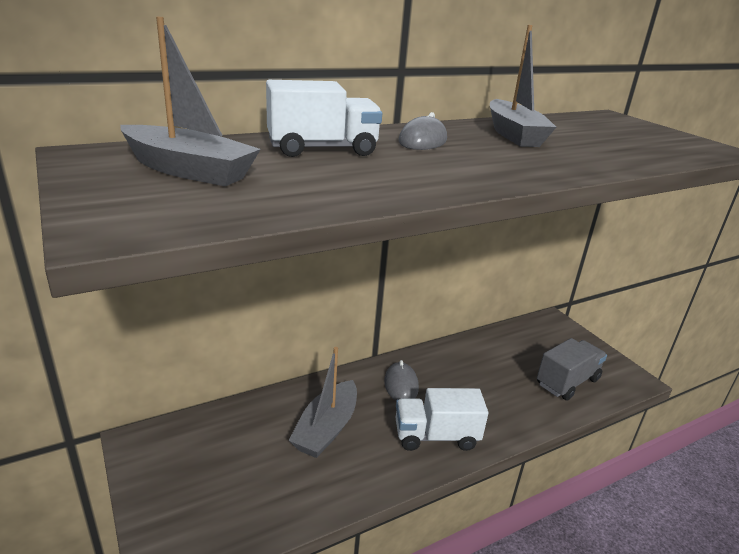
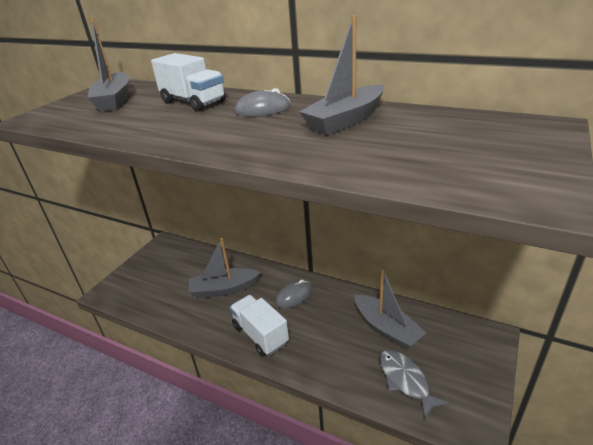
camera: 60 degrees right, 5 degrees up
grey truck [537,338,607,401] -> grey fish [380,350,449,419]
none -> grey boat [355,269,426,350]

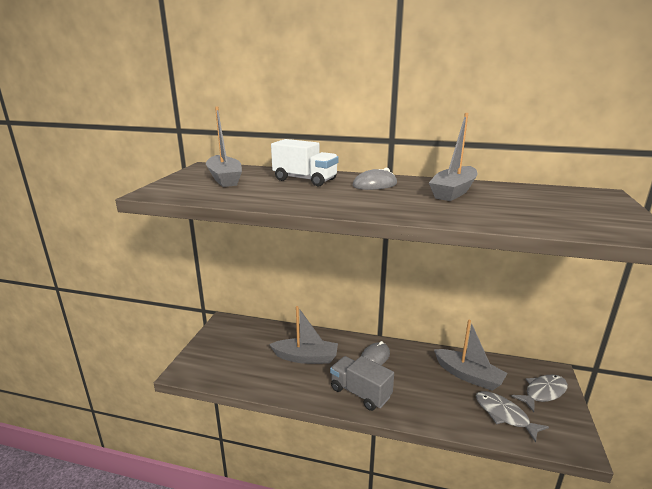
camera: 15 degrees left, 10 degrees down
grey boat [189,238,261,298] -> grey boat turned 150 degrees counterclockwise [269,306,338,364]
white truck [230,295,289,357] -> grey truck [330,356,394,411]
none -> grey fish [512,375,568,412]

